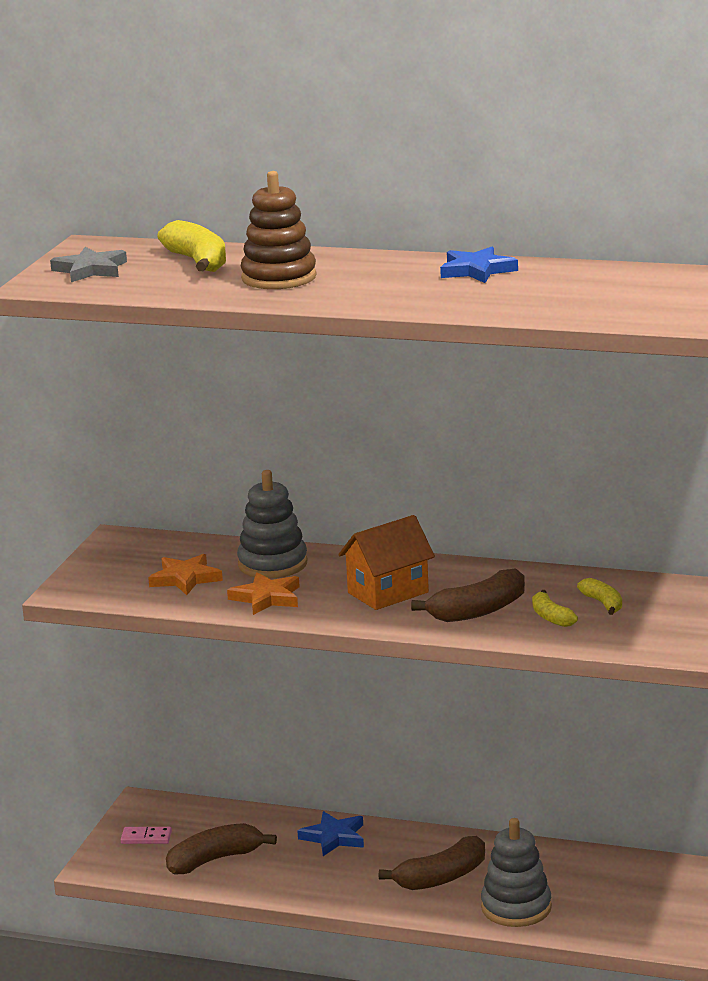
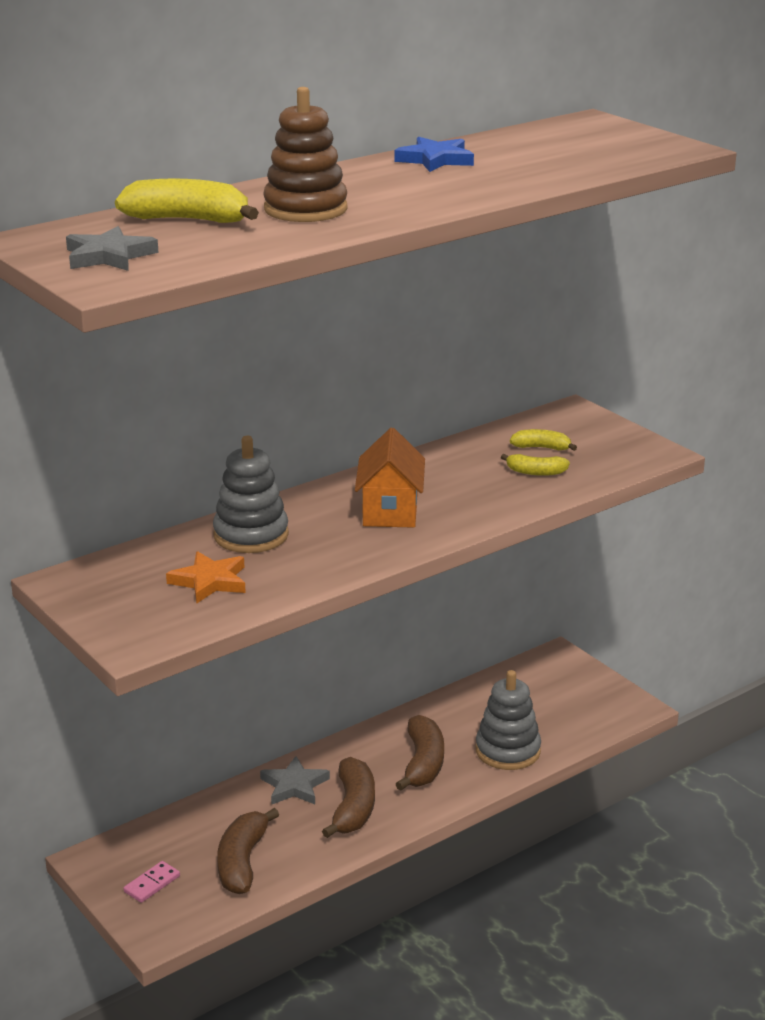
camera: 55 degrees left, 5 degrees up
orange star [227,572,300,615] -> none
blue star [297,811,364,856] -> grey star [260,756,330,805]
brown banana [411,568,525,622] -> brown banana moved to [322,757,375,838]

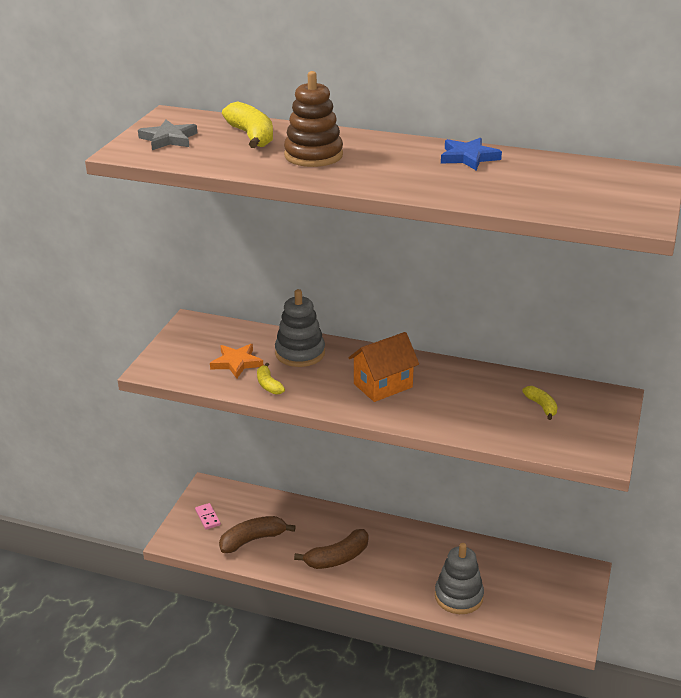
camera: 55 degrees right, 5 degrees up
pink domino [123,861,180,903] -> pink domino turned 60 degrees clockwise [195,503,221,530]
grey star [260,756,330,805] -> none
brown banana [396,715,444,791] -> none
yellow banana [501,454,570,476] -> yellow banana moved to [257,363,285,395]

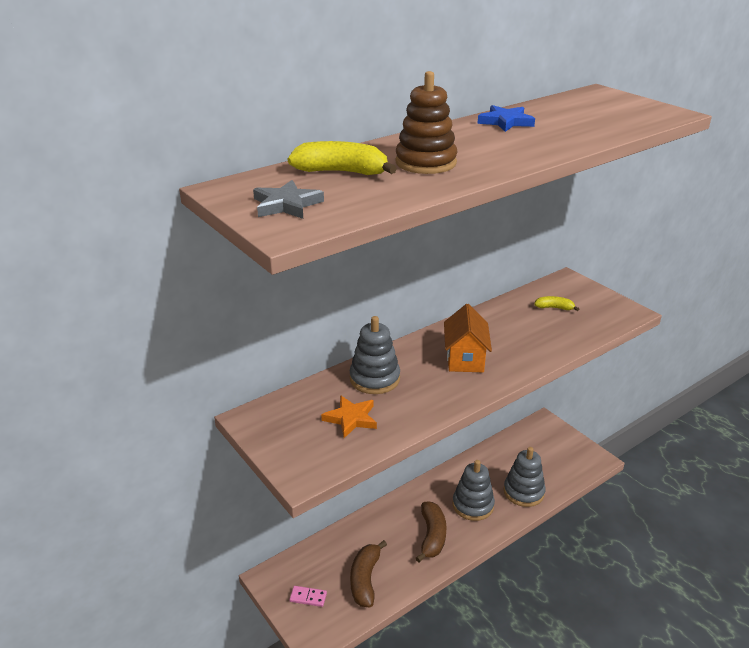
camera: 55 degrees left, 0 degrees up
yellow banana [257,363,285,395] -> none
none -> grey stacking toy [452,460,495,521]

